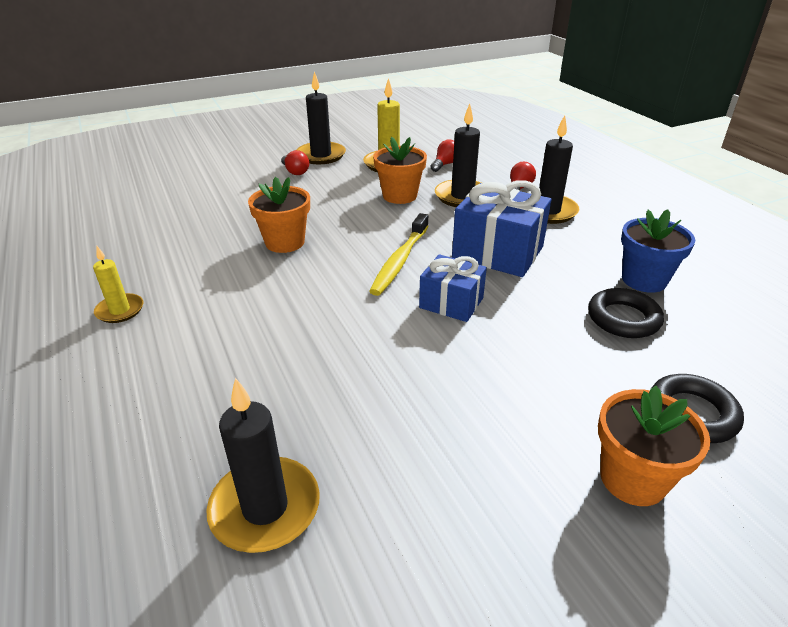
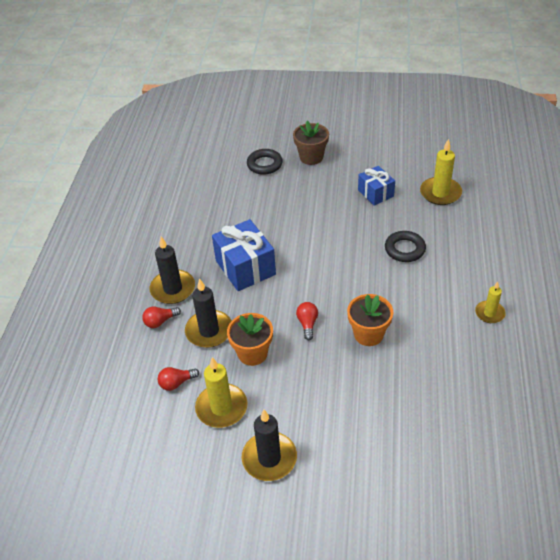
camera: 145 degrees left, 10 degrees up
black candle [206,378,320,553] -> yellow candle [420,139,462,205]
red light bulb [281,150,309,175] -> red light bulb moved to [296,302,318,340]
yellow toothbrush [369,213,428,296] -> none
blue gift [419,254,487,322] -> blue gift moved to [358,166,395,206]
black ring [588,288,664,338] -> black ring moved to [385,231,426,262]
orange flower pot [598,386,710,506] -> brown flower pot [293,121,329,165]
blue flower pot [621,209,695,293] -> none

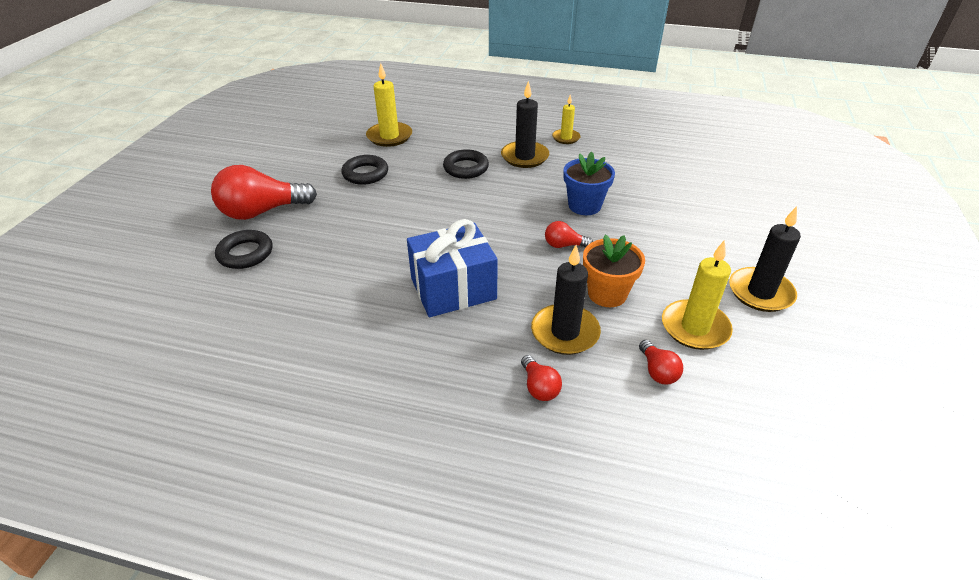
camera: 85 degrees left, 5 degrees down
black candle [150,237,195,304] -> black candle moved to [501,81,549,168]
brown flower pot [293,121,329,165] -> red light bulb [211,165,317,220]
orange flower pot [347,294,393,346] -> blue flower pot [563,152,615,215]
blue gift [358,166,395,206] -> black ring [341,155,388,185]

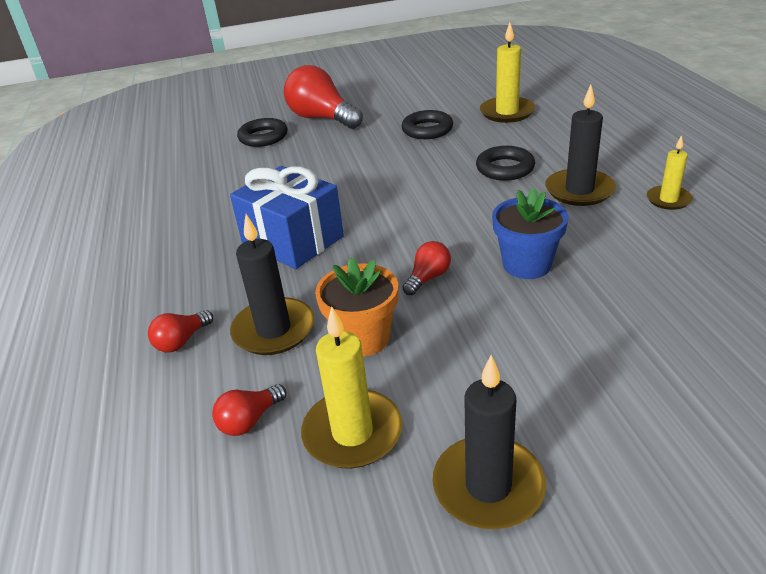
camera: 65 degrees right, 5 degrees down
red light bulb [545,221,593,248] -> red light bulb turned 60 degrees clockwise [402,241,451,295]

